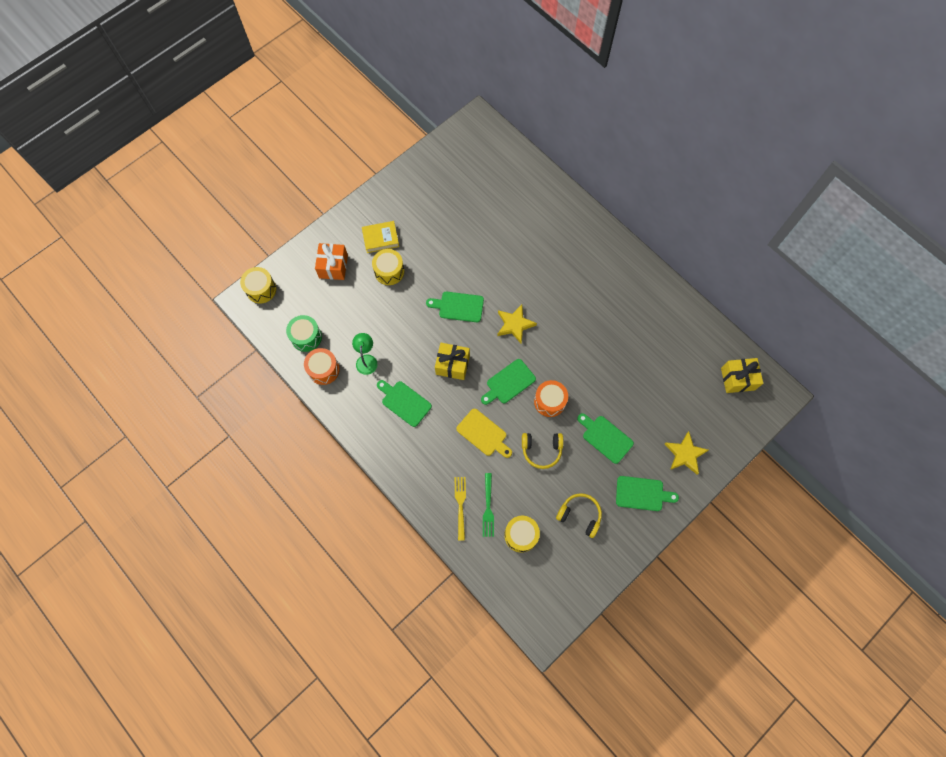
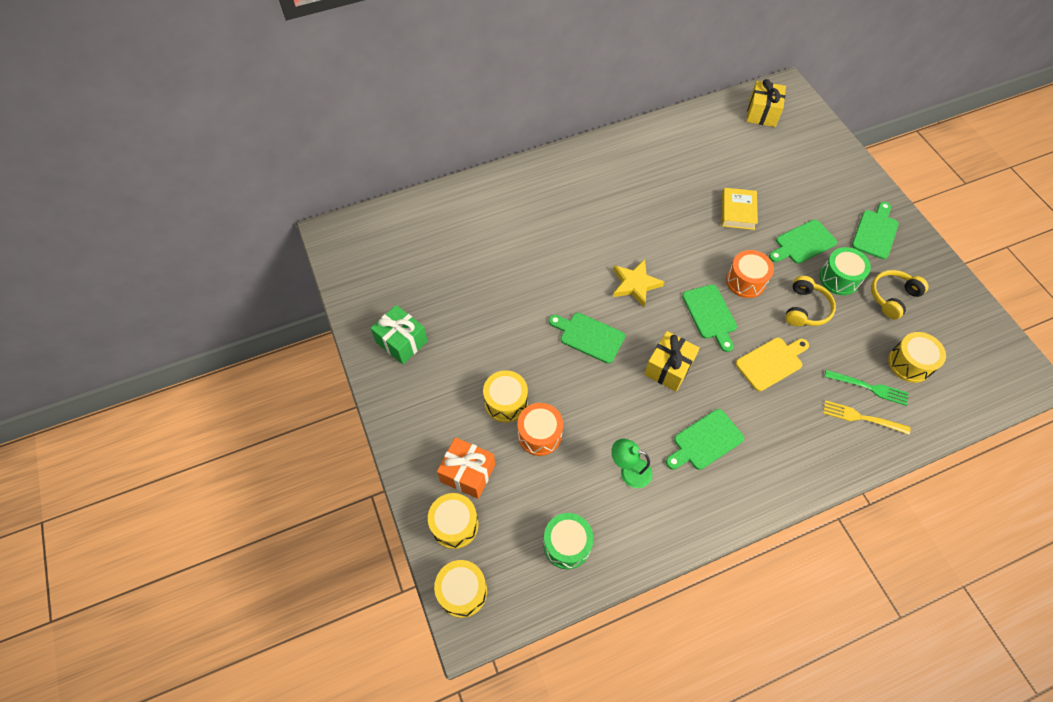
camera: 70 degrees left, 10 degrees down
orange drum [304,348,340,385] -> orange drum moved to [517,403,563,456]
yellow book [362,221,399,253] -> yellow book moved to [722,188,758,230]
green cutting board [426,292,484,322] -> green cutting board turned 90 degrees clockwise [549,313,625,364]
yellow star [665,432,709,474] -> none
none -> green gift [370,305,428,364]
none -> yellow drum [428,493,479,549]
none -> green drum [819,247,871,295]

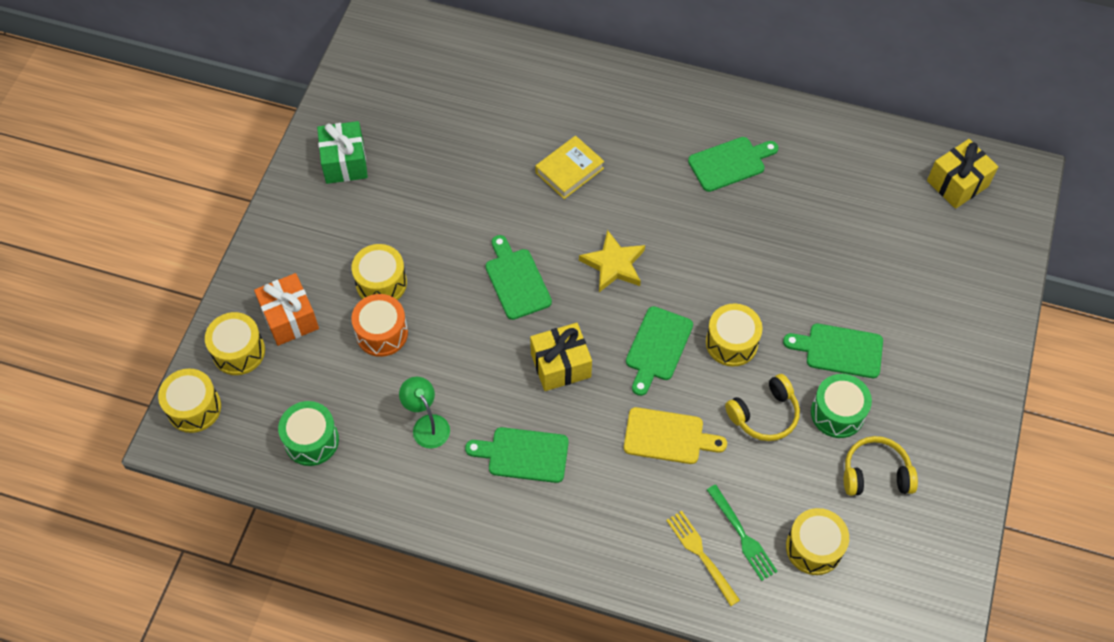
camera: 40 degrees right, 0 degrees up
yellow book [722,188,758,230] -> yellow book moved to [535,136,604,199]
orange drum [726,250,774,298] -> yellow drum [706,304,762,366]
green cutting board [852,202,899,259] -> green cutting board moved to [688,137,779,192]

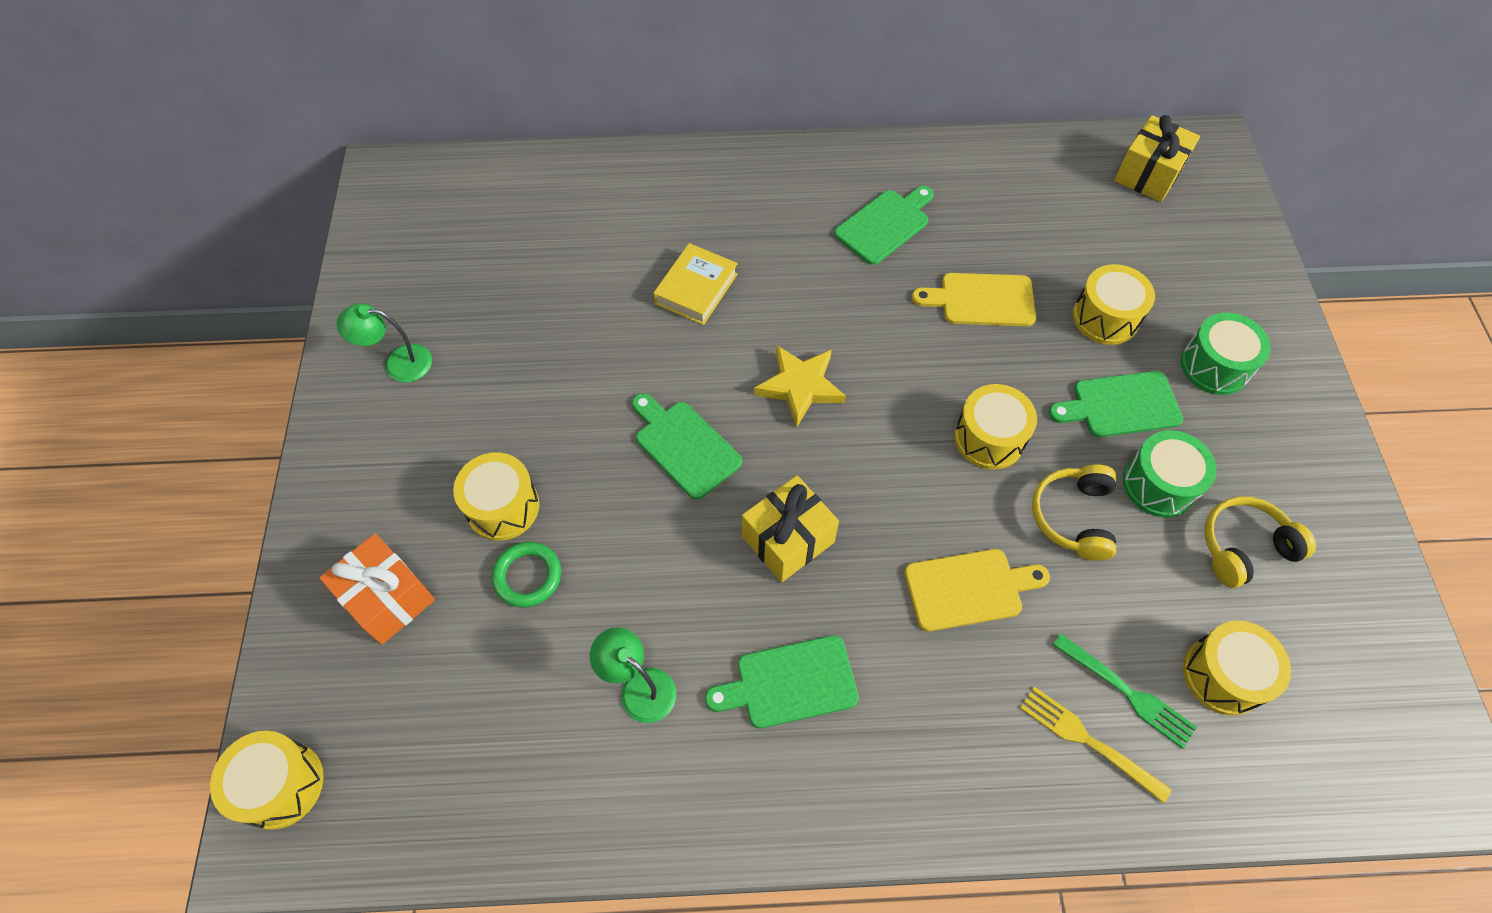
camera: 20 degrees left, 0 degrees up
yellow drum [205,312,265,375] -> yellow drum moved to [1073,264,1155,345]
green drum [278,401,339,466] -> green drum moved to [1180,312,1271,395]
green gift [317,121,368,184] -> green lamp [336,303,432,383]
orange drum [351,294,408,357] -> green ring [492,542,561,608]
green cutting board [626,306,693,396] -> none
yellow headphones [725,374,800,441] -> yellow headphones turned 150 degrees clockwise [1032,464,1116,561]
none -> yellow cutting board [912,273,1036,326]

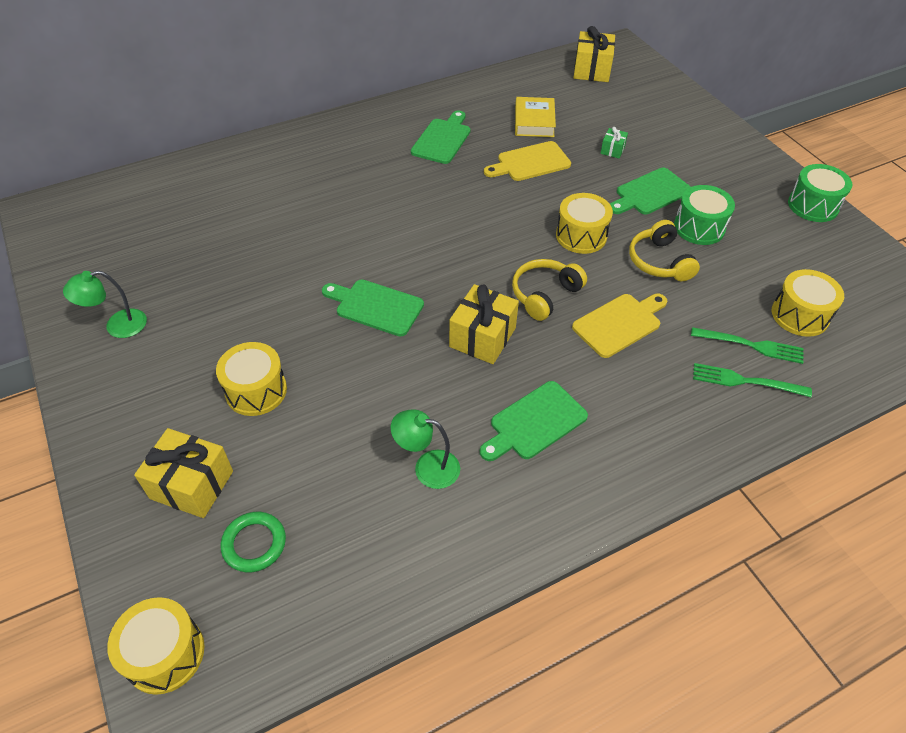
camera: 25 degrees left, 10 degrees down
orange gift [319,533,435,645] -> yellow gift [134,428,233,518]
green ring [492,542,561,608] -> green ring moved to [221,512,286,572]
yellow book [653,243,738,325] -> yellow book moved to [515,97,556,137]
yellow star [754,345,846,427] -> none
yellow fork [1020,687,1172,803] -> green fork [693,363,812,397]
yellow drum [1073,264,1155,345] -> green gift [600,127,628,158]
green drum [1180,312,1271,395] -> green drum moved to [788,164,853,222]
yellow headphones [1204,496,1316,588] -> yellow headphones moved to [512,259,587,321]

